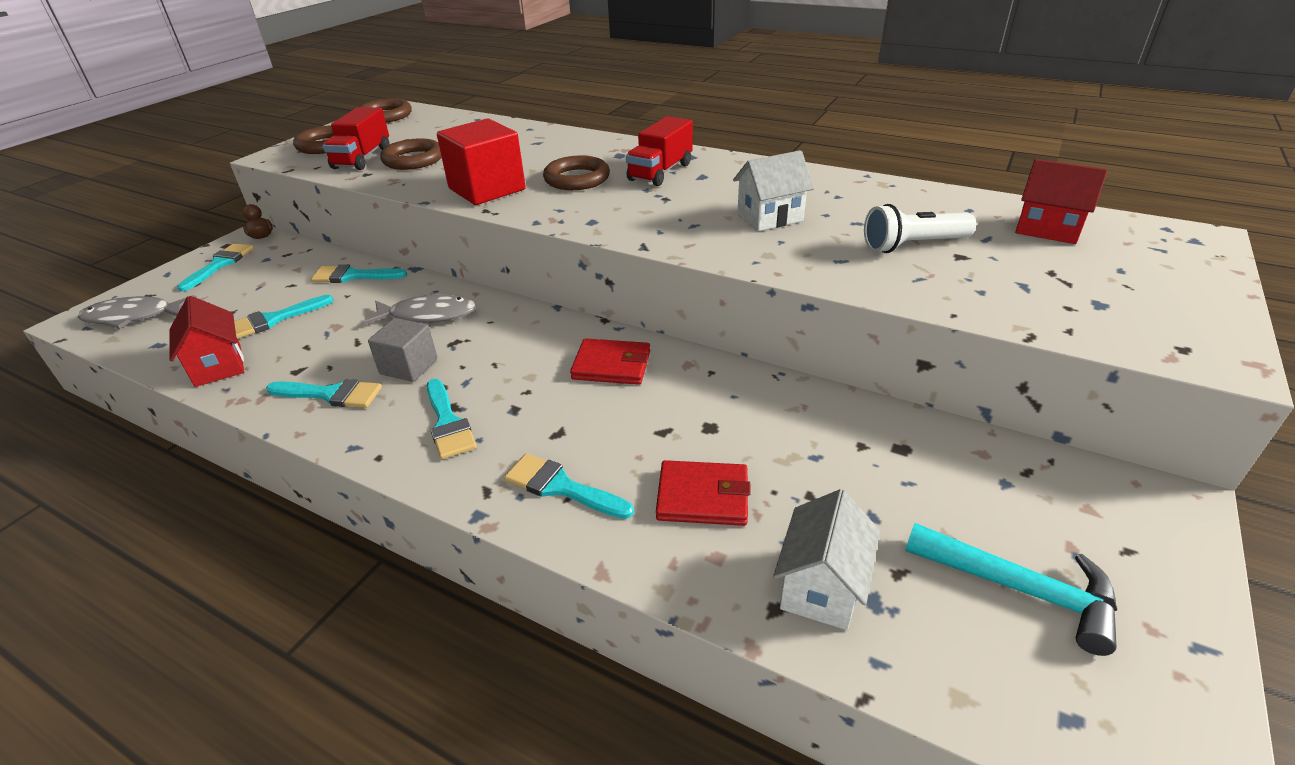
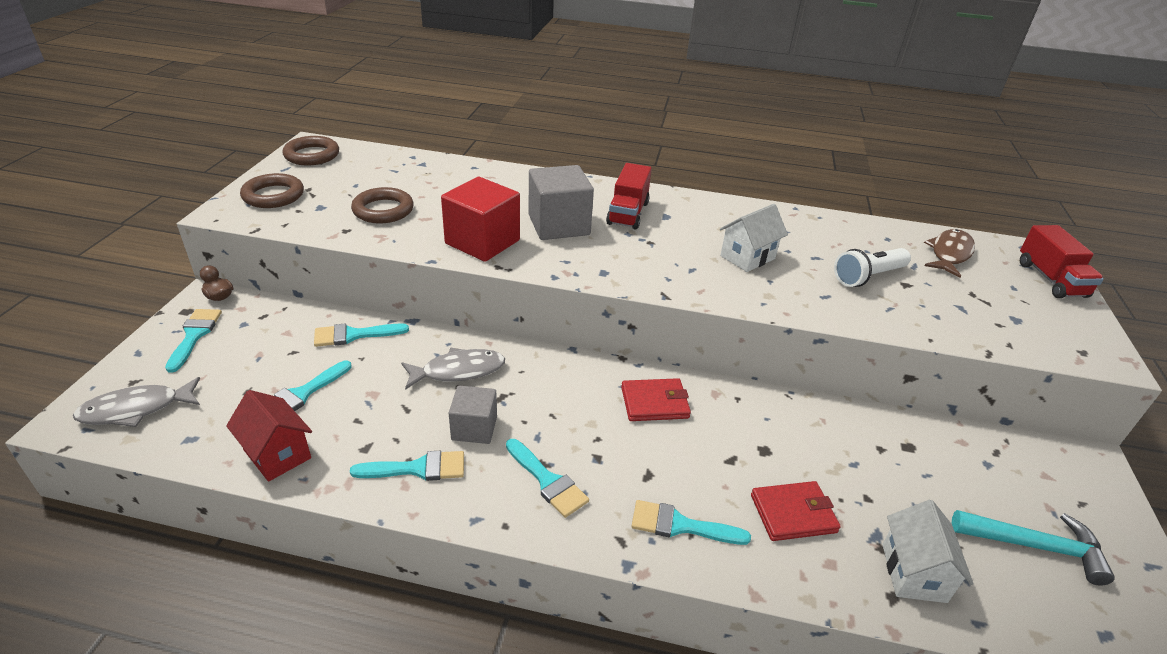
camera: 20 degrees left, 0 degrees up
red truck [323,107,389,170] -> red truck moved to [1020,225,1104,298]
brown ring [543,155,610,190] -> grey cube [529,165,594,240]
red house [1015,159,1107,244] -> brown fish [924,229,975,278]

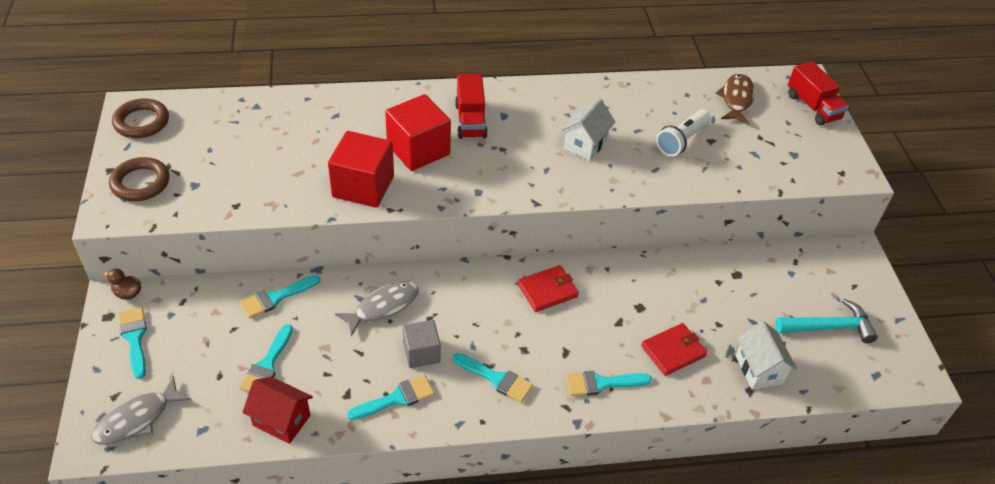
camera: 20 degrees left, 10 degrees up
brown ring [351,187,414,223] -> none
grey cube [529,165,594,240] -> red cube [385,94,451,171]

